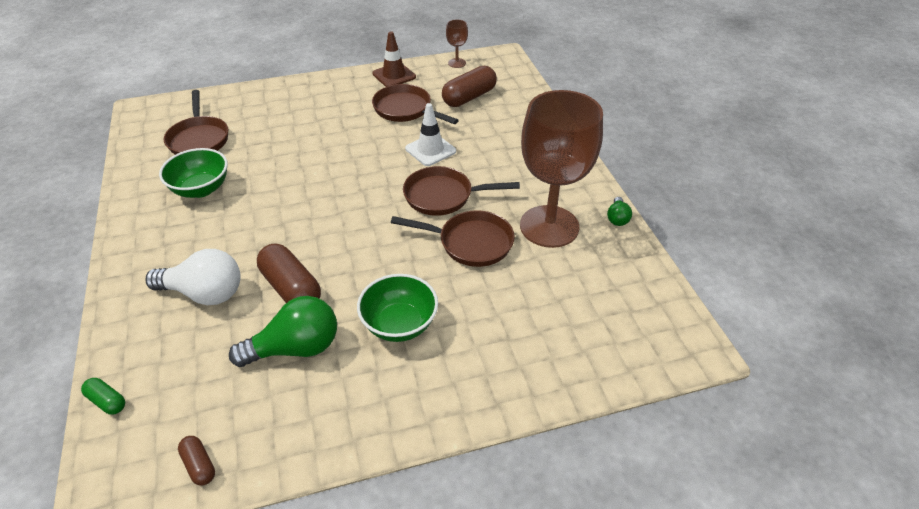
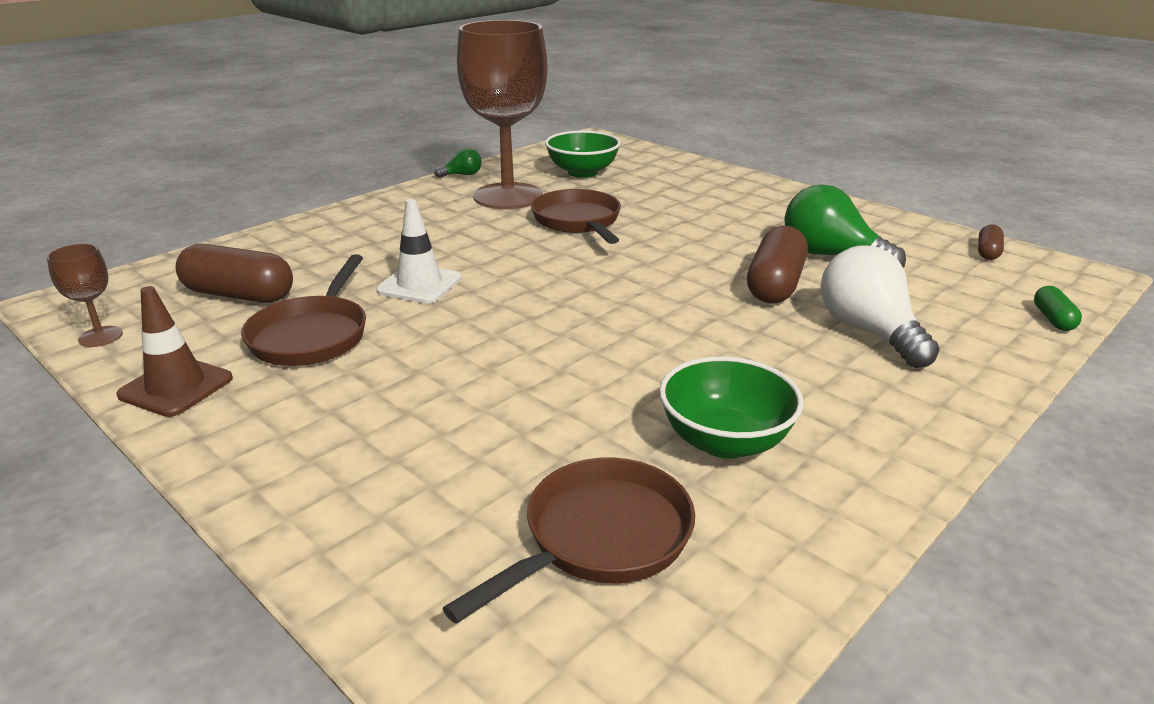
camera: 120 degrees left, 15 degrees down
green bowl [357,274,438,342] -> green bowl moved to [545,131,621,178]
brown pan [403,166,520,216] -> none

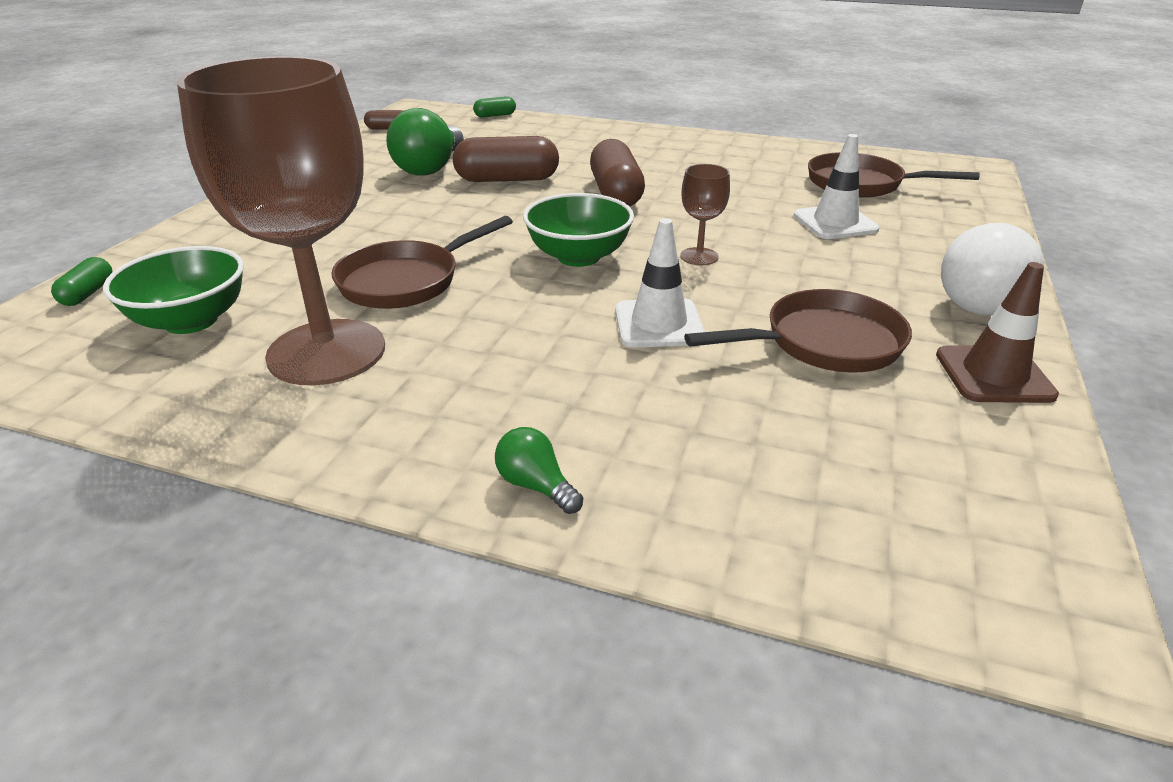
camera: 115 degrees left, 5 degrees up
brown goblet [47,243,123,347] -> brown goblet moved to [680,164,730,265]
brown capsule [176,243,293,303] -> brown capsule moved to [590,139,645,207]
green light bulb [434,148,482,178] -> green light bulb moved to [495,427,583,514]
green bowl [659,357,804,459] -> green bowl moved to [523,193,634,267]
white light bulb [821,245,940,368] -> white light bulb moved to [941,223,1044,316]
none -> green capsule [51,257,112,306]
none -> white traffic cone [794,134,879,239]

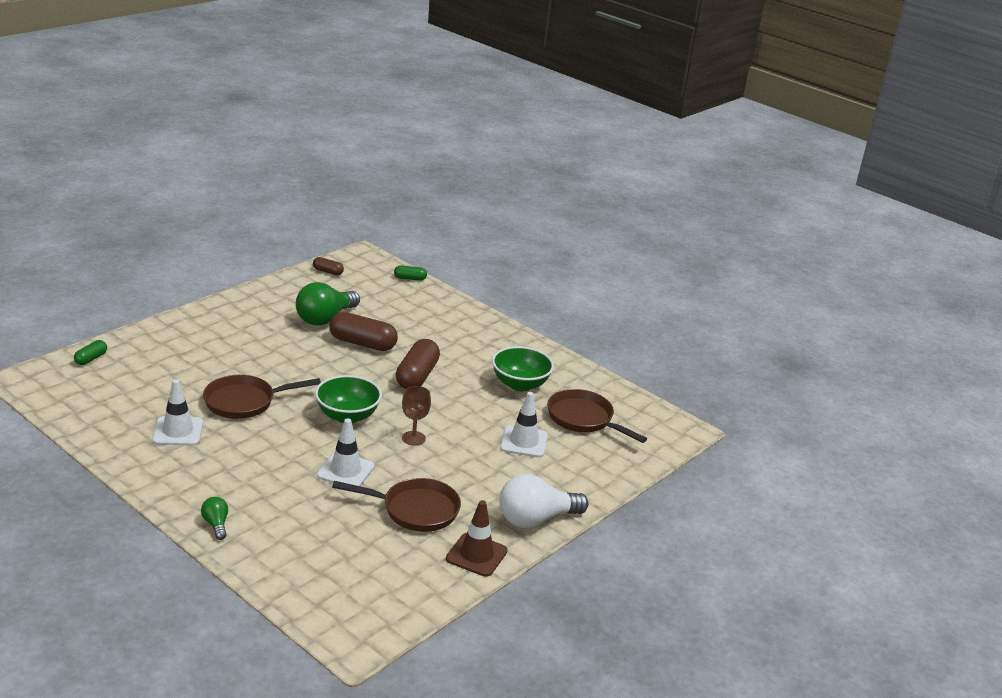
camera: 20 degrees right, 5 degrees down
green bowl [103,246,244,334] -> green bowl moved to [492,346,554,391]
brown goblet [177,56,385,385] -> white traffic cone [152,379,203,446]

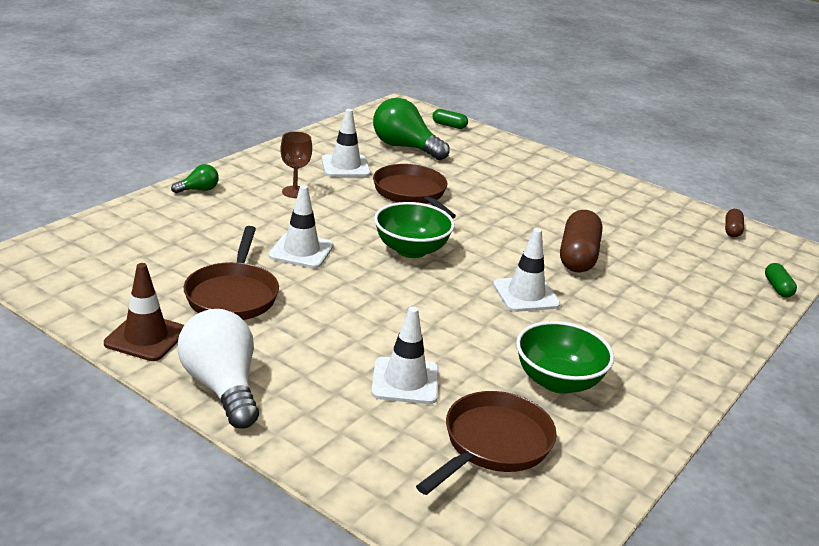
camera: 85 degrees right, 0 degrees up
green light bulb [296,282,360,326] -> green light bulb moved to [373,98,450,160]
brown capsule [396,339,440,389] -> white traffic cone [493,228,560,312]
brown goblet [402,386,431,445] -> brown goblet moved to [280,132,312,198]

